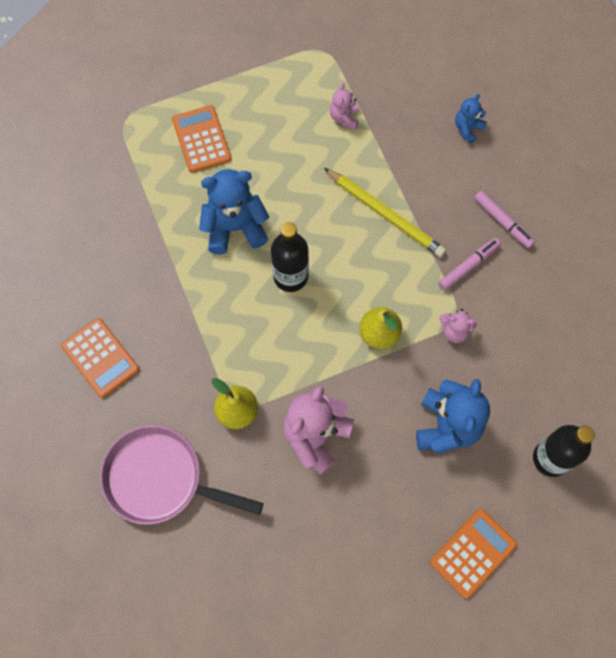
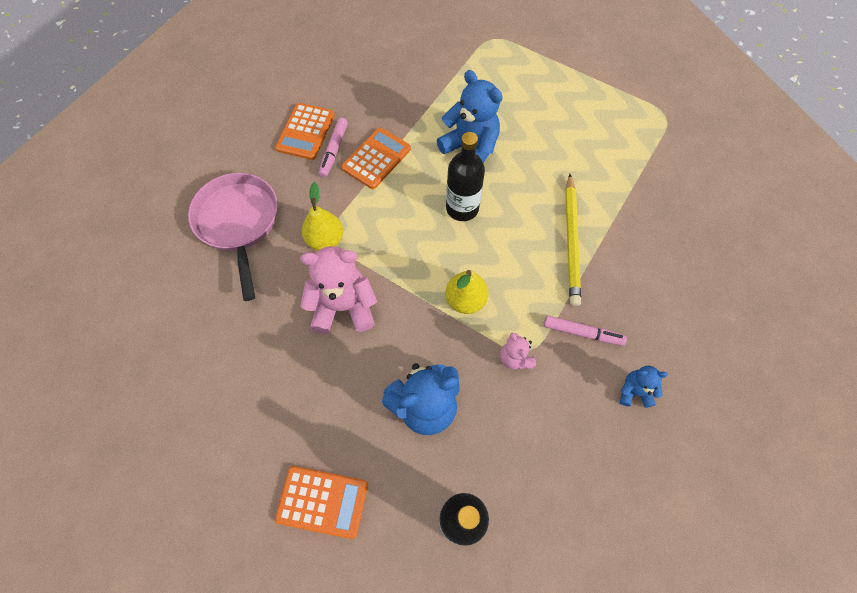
camera: 55 degrees right, 5 degrees down
orange calculator [172,105,232,173] -> orange calculator moved to [341,127,411,189]
pink teddy bear [330,83,359,130] -> none
blue teddy bear [455,94,487,144] -> blue teddy bear moved to [620,366,668,408]
pink marker [474,191,535,248] -> pink marker moved to [319,118,348,178]

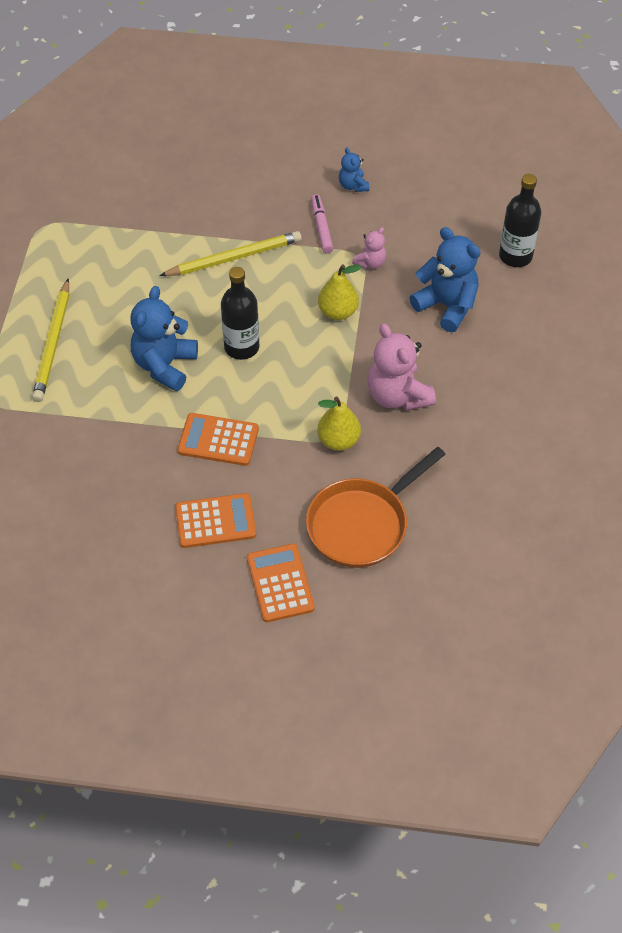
camera: 115 degrees left, 10 degrees down
pink pan [188,173,278,301] -> orange pan [306,447,446,568]
orange calculator [275,466,368,539] -> orange calculator moved to [247,544,315,622]
pink marker [319,118,348,178] -> none
none -> yellow pencil [32,279,69,402]

